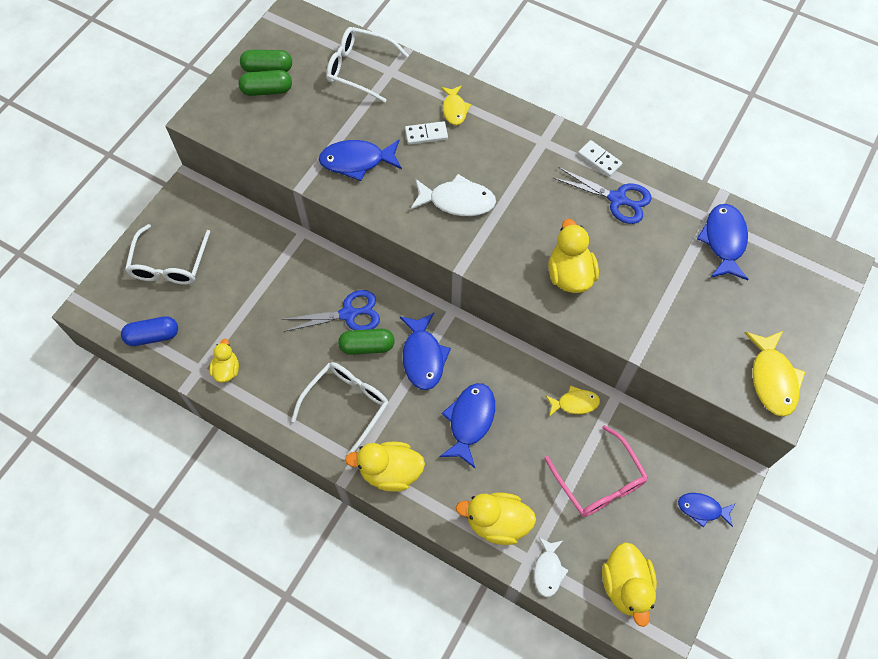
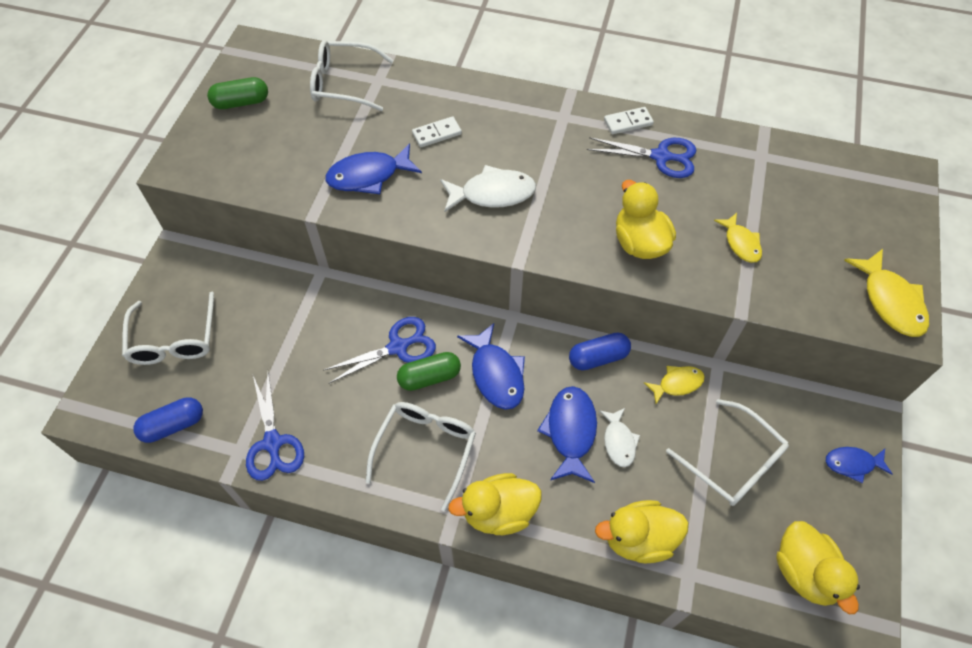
camera: 15 degrees left, 5 degrees down
yellow duck [209,339,239,383] -> blue scissors [246,372,304,481]
green capsule [238,70,292,96] -> none
yellow fish [441,85,471,125] -> yellow fish moved to [714,213,762,263]
white fish [534,537,569,597] -> white fish moved to [599,408,640,467]
pink glasses [544,425,648,517] -> white glasses [666,399,789,506]
white domino [578,140,622,177] -> white domino turned 45 degrees counterclockwise [604,107,654,134]
blue fish [697,204,749,280] -> none
none -> blue capsule [569,332,631,370]

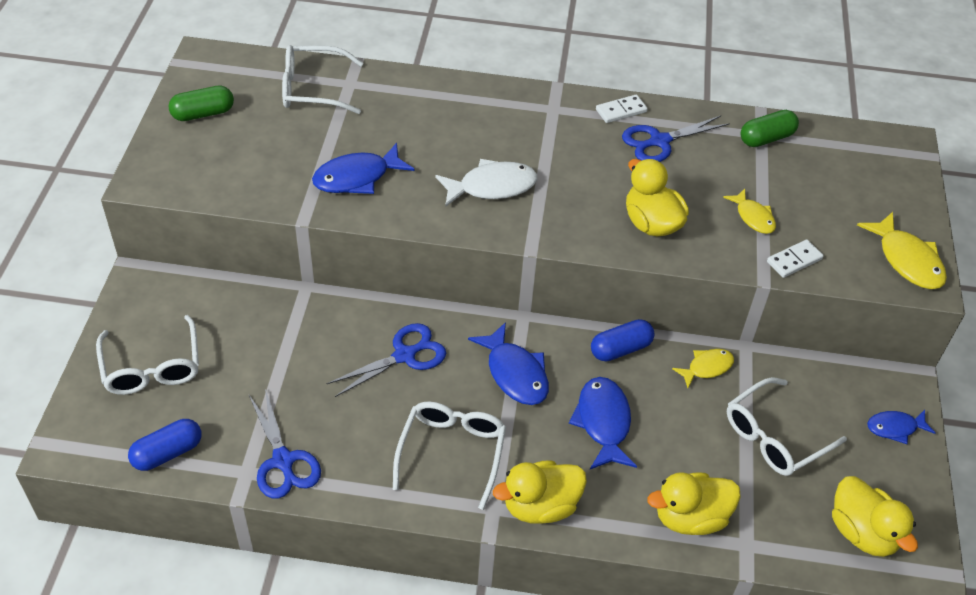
camera: 10 degrees left, 10 degrees down
green capsule [397,352,461,391] -> green capsule moved to [741,110,799,147]
white domino [412,116,462,147] -> white domino moved to [767,239,824,278]
blue scissors [587,137,696,178] -> blue scissors turned 150 degrees clockwise [622,116,730,162]
white fish [599,408,640,467] -> none
white glasses [666,399,789,506] -> white glasses turned 105 degrees clockwise [727,377,847,476]

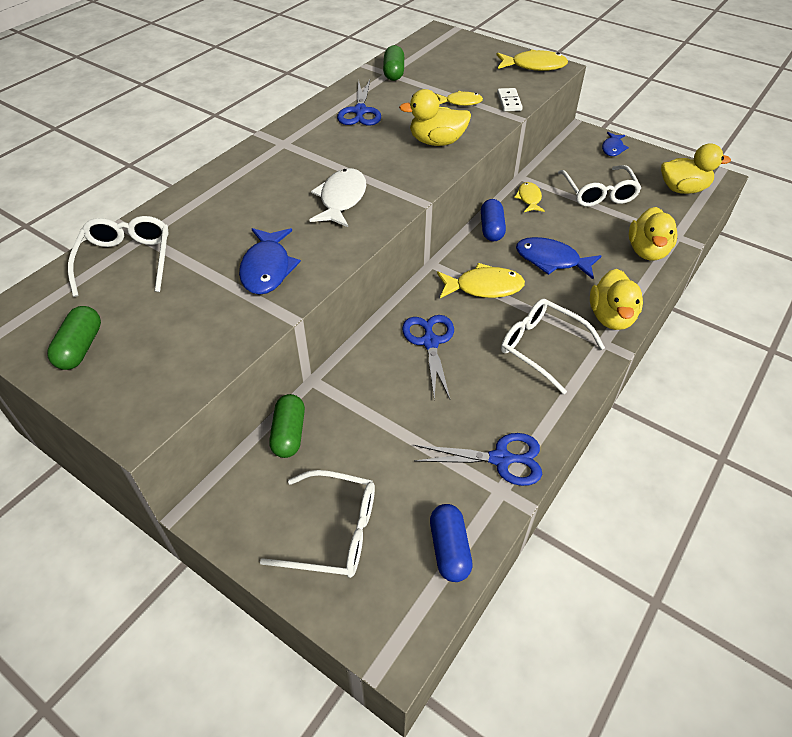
camera: 60 degrees left, 0 degrees up
white glasses [282,45,363,114] -> white glasses turned 150 degrees clockwise [68,216,169,297]
blue fish [468,322,549,405] -> yellow fish [437,263,525,298]
white domino [596,94,648,123] -> none
none -> green capsule [269,394,305,458]

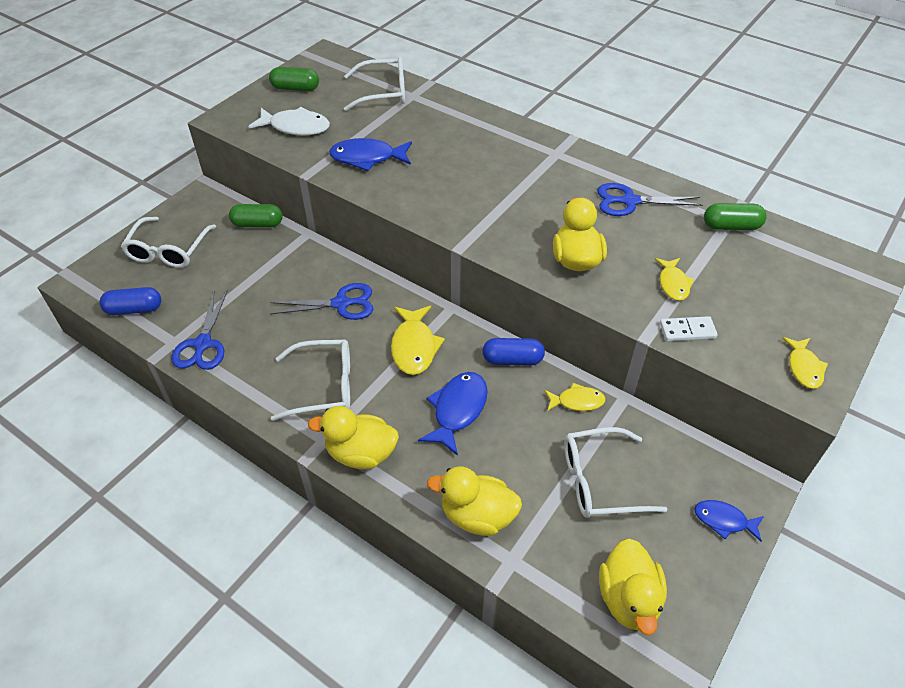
camera: 90 degrees right, 0 degrees up
white fish [310,168,366,227] -> white fish moved to [248,107,330,135]
yellow fish [497,49,568,71] -> yellow fish [782,337,828,389], size x0.62
white glasses [501,299,605,394] -> white glasses turned 45 degrees clockwise [271,340,350,421]

